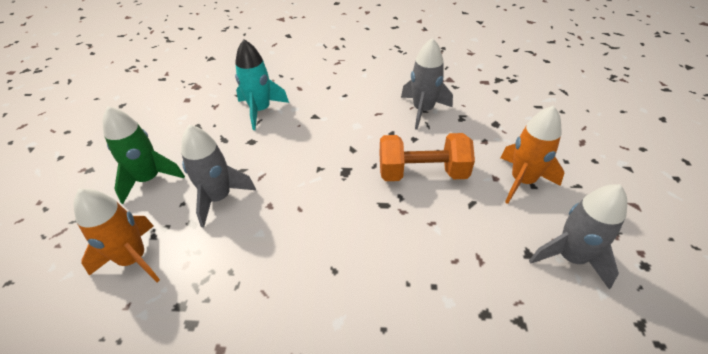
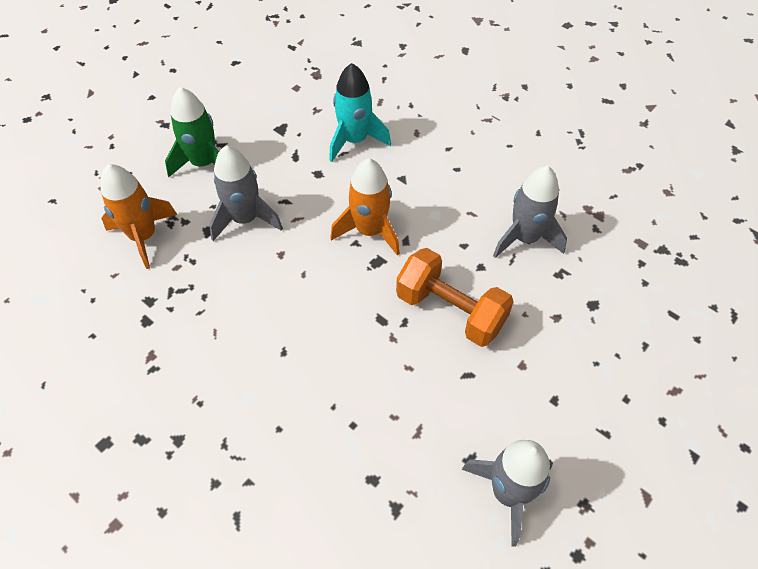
camera: 35 degrees right, 10 degrees up
orange rocket [500,106,564,204] -> orange rocket moved to [330,158,400,256]

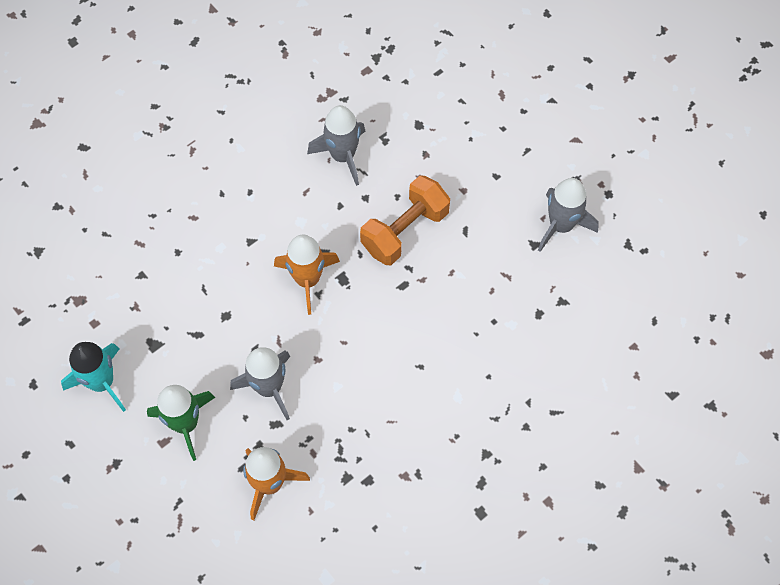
camera: 80 degrees left, 10 degrees up
turquoise rocket [329,63,391,162] -> turquoise rocket moved to [61,342,126,412]

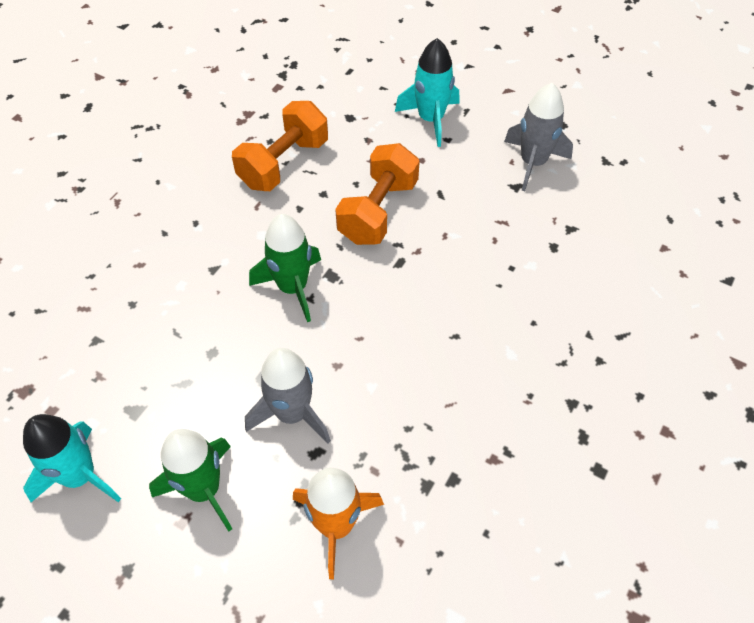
camera: 20 degrees left, 10 degrees down
orange rocket [274,235,340,315] -> green rocket [249,214,321,322]
grey rocket [307,105,366,186] -> orange dumbbell [232,101,328,191]
none -> turquoise rocket [395,38,459,147]

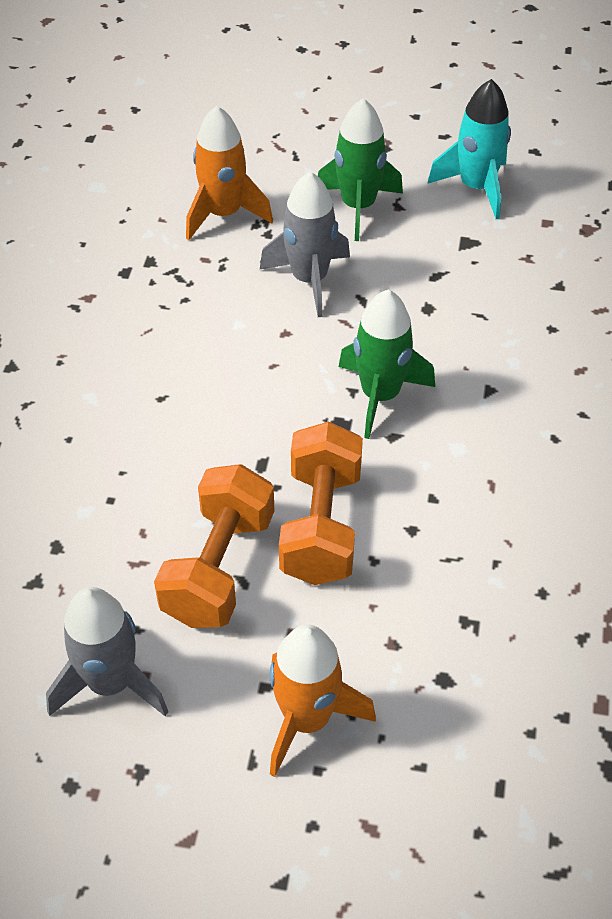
camera: 160 degrees right, 5 degrees down
orange dumbbell [232,101,328,191] -> orange dumbbell moved to [154,464,274,628]
turquoise rocket [395,38,459,147] -> orange rocket [269,625,376,777]

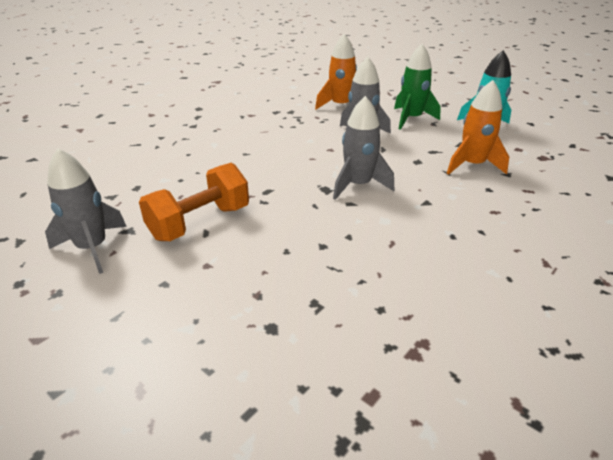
camera: 30 degrees right, 15 degrees down
orange rocket [269,625,376,777] -> orange rocket moved to [447,80,509,175]
orange dumbbell [279,421,363,585] -> none
green rocket [339,290,435,439] -> grey rocket [333,96,394,200]

